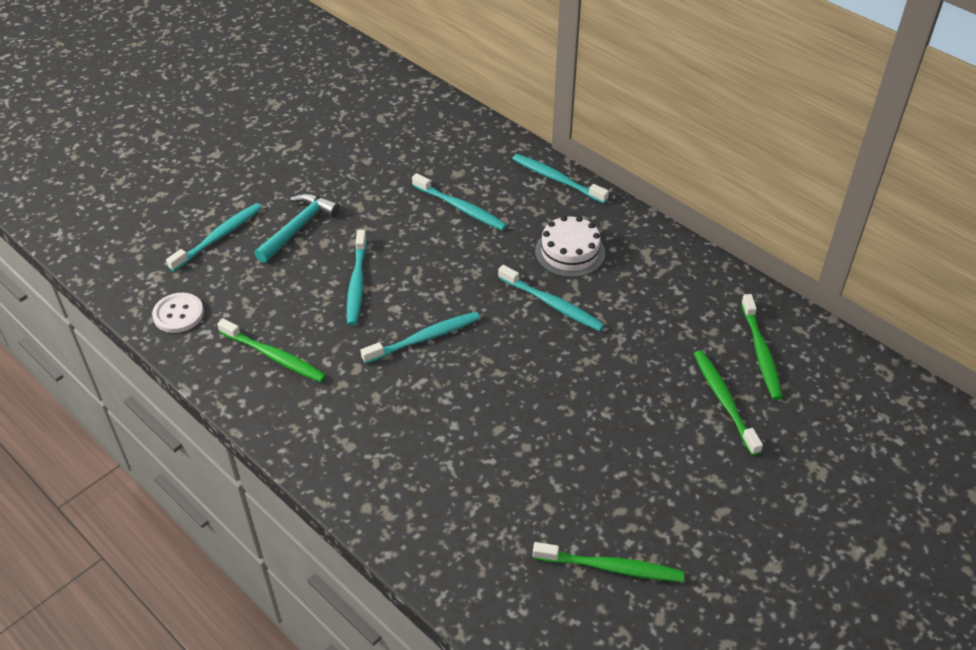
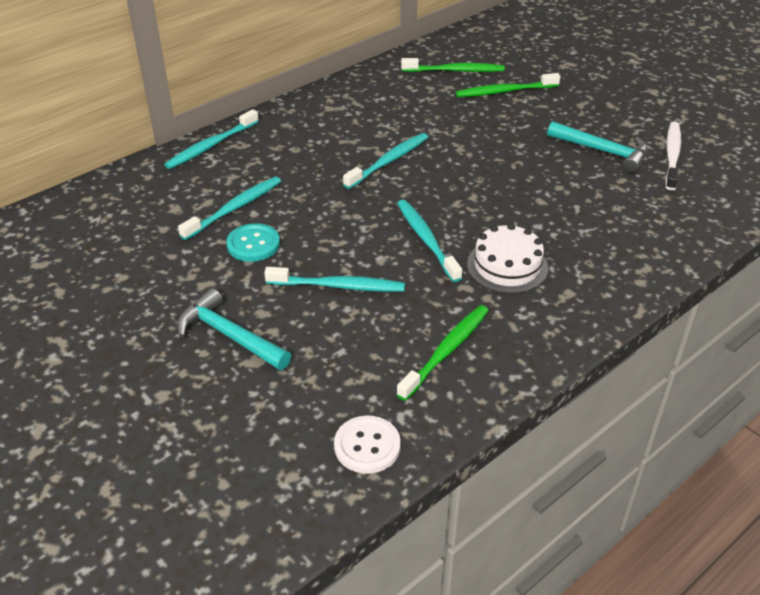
camera: 85 degrees left, 5 degrees down
turquoise toothbrush [166,203,262,272] -> none
green toothbrush [533,542,684,582] -> white toothbrush [665,122,681,191]
white cake [535,215,605,277] -> white cake moved to [467,224,548,293]
none -> turquoise button [226,223,280,262]
none -> turquoise hammer [547,121,648,173]

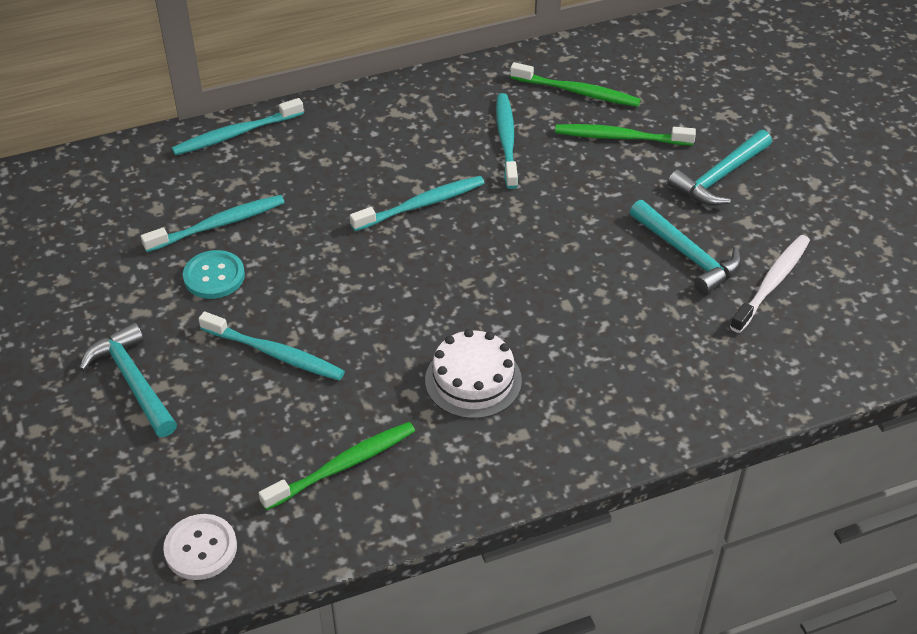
camera: 20 degrees right, 5 degrees up
turquoise toothbrush [397,200,462,282] -> turquoise toothbrush moved to [496,93,518,189]
none -> turquoise hammer [668,130,772,206]

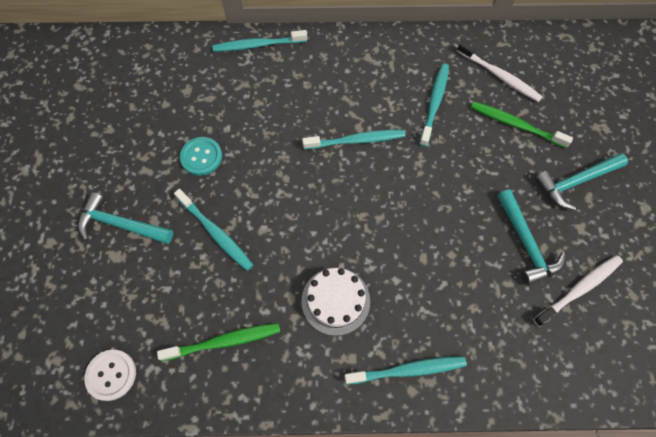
camera: 20 degrees right, 20 degrees up
turquoise hammer [79,322,177,437] -> turquoise hammer turned 60 degrees counterclockwise [78,192,173,244]
turquoise toothbrush [141,195,285,252] -> turquoise toothbrush moved to [344,356,467,385]
green toothbrush [510,62,641,107] -> white toothbrush [457,41,543,102]

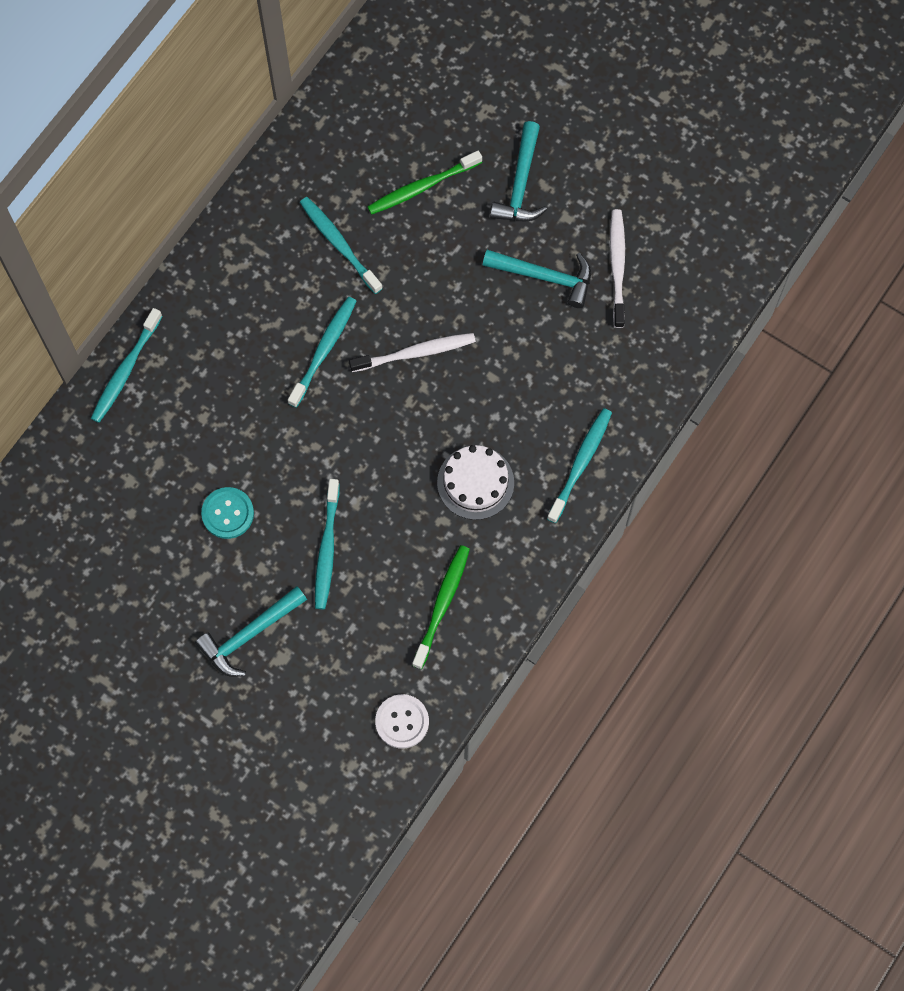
camera: 55 degrees left, 5 degrees up
turquoise toothbrush [174,189,253,271] -> turquoise toothbrush turned 105 degrees clockwise [315,479,340,609]
white toothbrush [457,41,543,102] -> white toothbrush moved to [349,333,476,372]

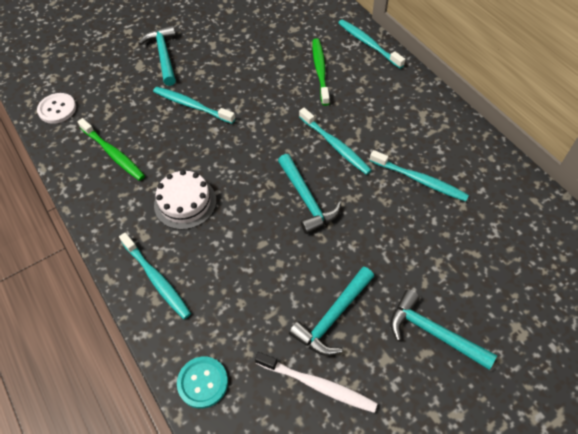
camera: 115 degrees right, 15 degrees down
turquoise button [201,487,254,539] -> turquoise button moved to [177,356,228,409]
turquoise toothbrush [300,197,383,294] -> turquoise toothbrush turned 45 degrees clockwise [370,150,469,202]
white toothbrush [349,333,476,372] -> turquoise hammer [278,154,341,234]
green toothbrush [368,151,482,215] -> green toothbrush moved to [313,38,330,106]

